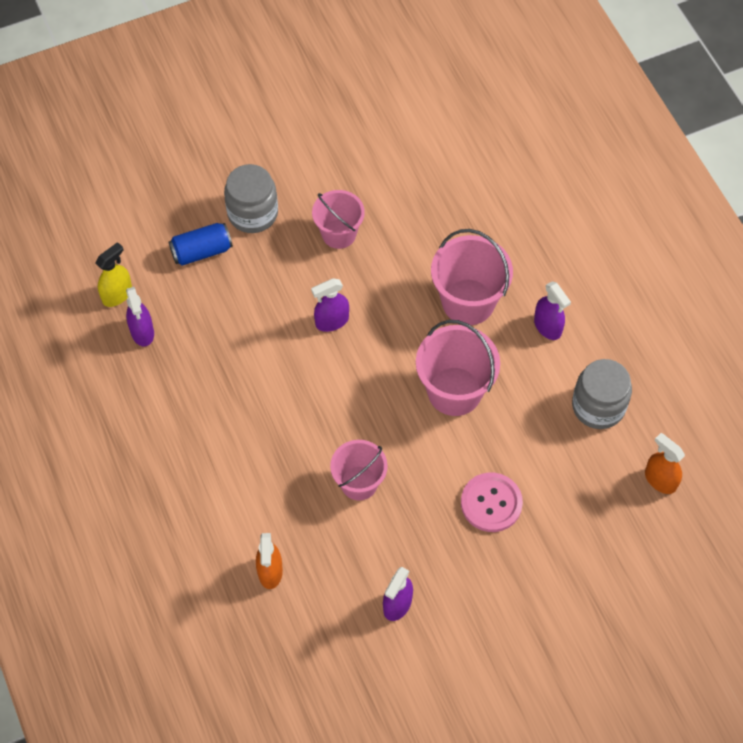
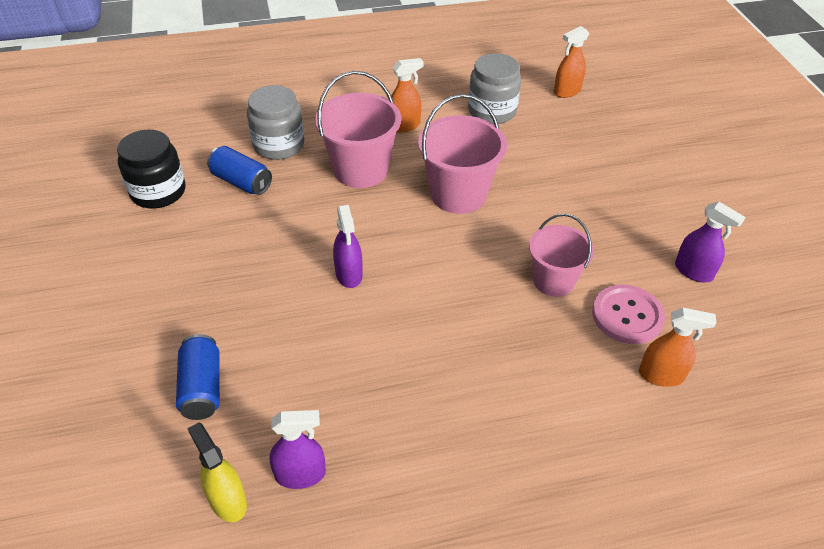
camera: 80 degrees left, 15 degrees down
grey jar [224,164,278,233] -> grey jar moved to [247,85,304,160]
pink bucket [312,190,365,249] -> none
pink button [461,472,523,532] -> pink button moved to [592,285,665,344]
purple spray bottle [534,281,571,340] -> orange spray bottle [391,58,424,133]
none -> black jar [117,129,185,209]
none -> blue can [207,146,272,195]

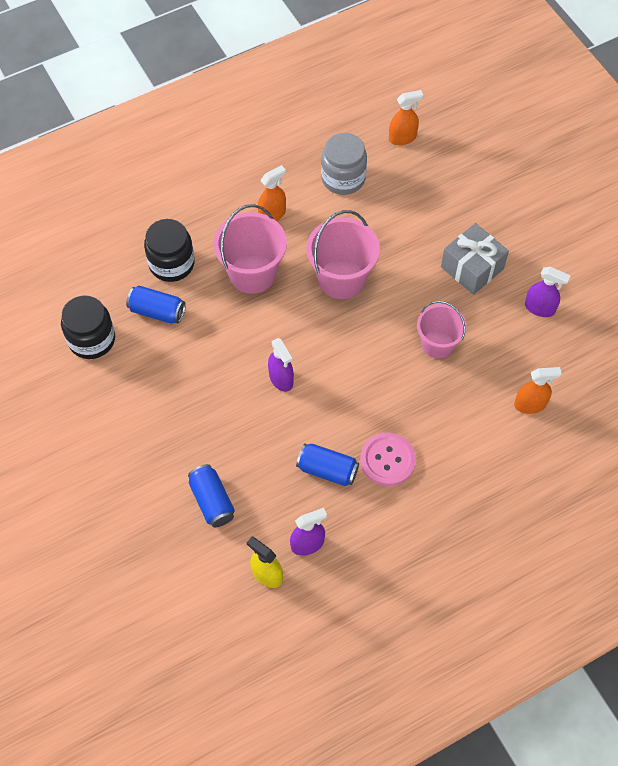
camera: 15 degrees left, 15 degrees up
grey jar [247,85,304,160] -> black jar [144,219,195,282]
orange spray bottle [554,26,589,98] -> orange spray bottle turned 150 degrees counterclockwise [389,90,423,145]
pink button [592,285,665,344] -> pink button moved to [360,432,416,486]
none -> blue can [296,443,359,486]
none -> grey gift [441,223,509,295]

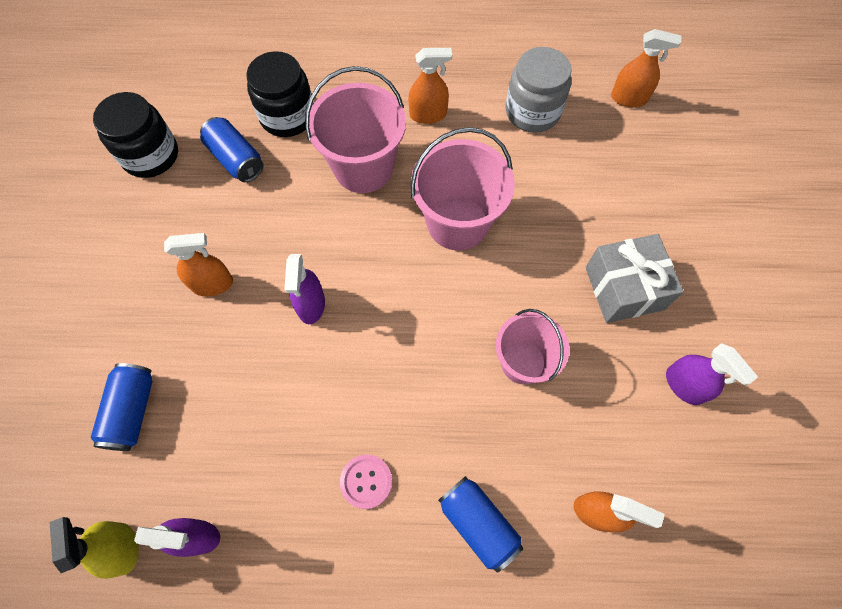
camera: 30 degrees right, 5 degrees up
blue can [296,443,359,486] -> blue can moved to [438,476,523,573]
pink button [360,432,416,486] -> pink button [340,455,392,509], size x0.65
none -> orange spray bottle [164,233,233,296]

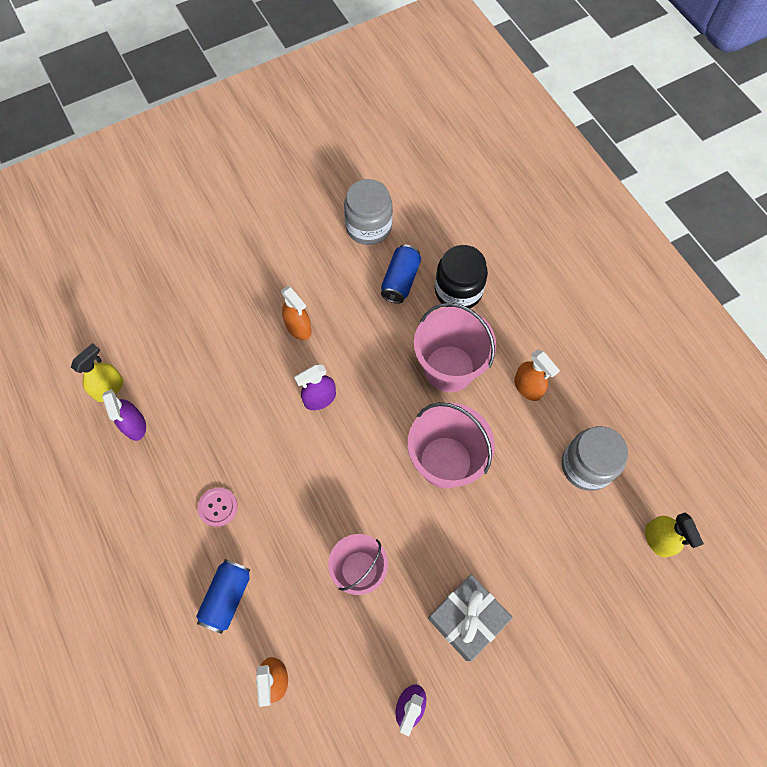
camera: 60 degrees right, 0 degrees up
blue can [91,363,153,451] -> none
black jar [93,92,178,178] -> grey jar [344,179,393,245]
orange spray bottle [611,29,681,107] -> yellow spray bottle [645,512,704,558]

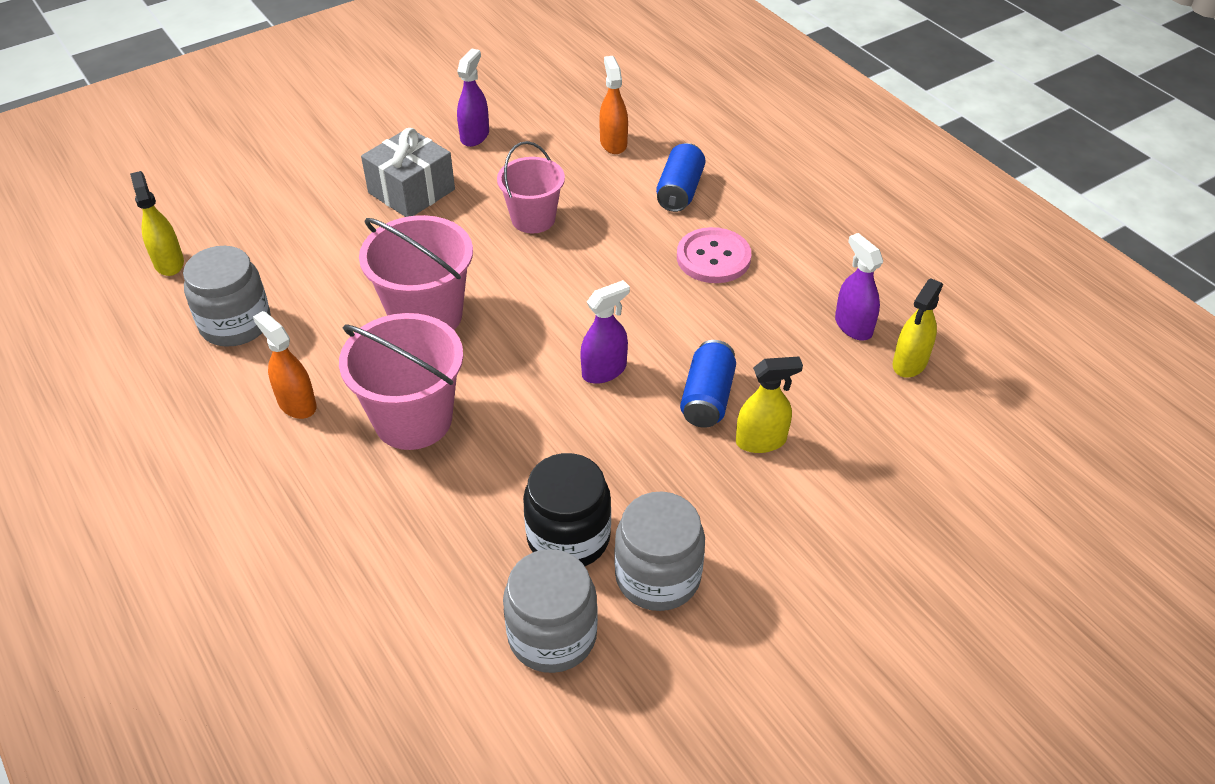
camera: 175 degrees right, 20 degrees down
pink button [198,487,238,527] -> pink button [677,227,751,283], size x1.53
orange spray bottle [281,286,312,340] -> none
blue can [381,245,421,304] -> blue can moved to [680,340,736,428]
black jar [435,245,488,308] -> black jar moved to [523,453,611,566]
none -> grey jar [614,491,705,611]
none -> yellow spray bottle [736,356,803,453]

